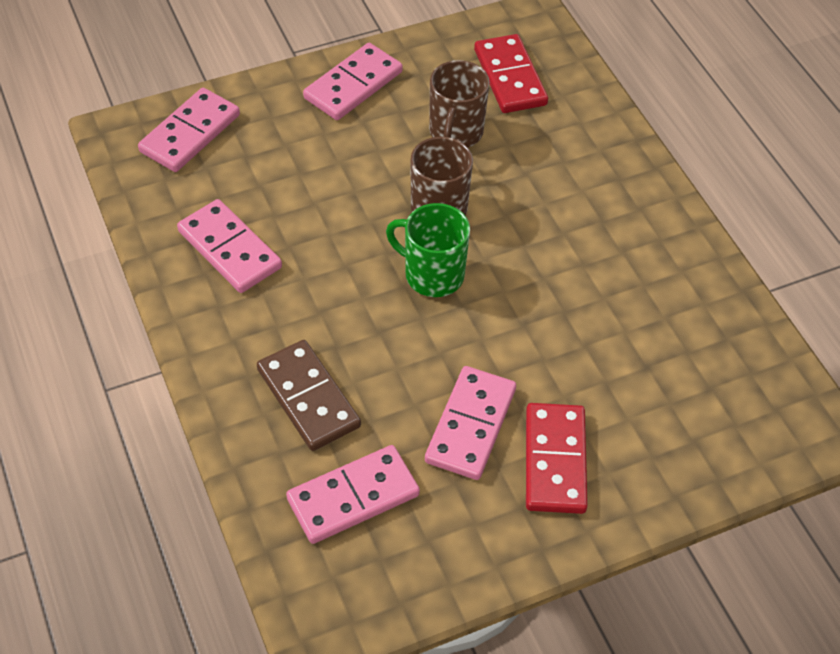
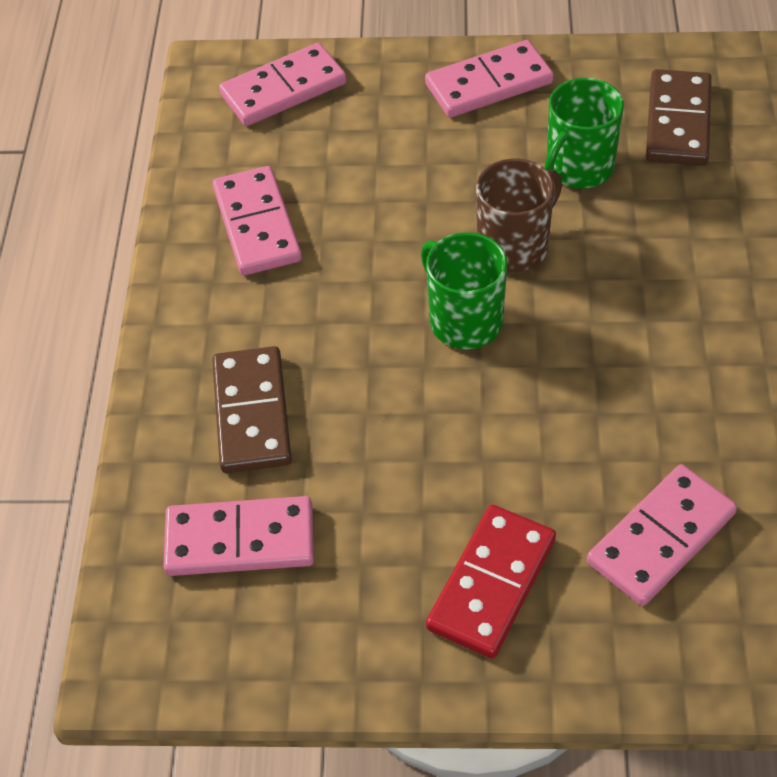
camera: 30 degrees right, 0 degrees up
pink domino [425,366,516,480] -> pink domino moved to [587,464,737,606]
brown mug [429,60,490,147] -> green mug [544,78,624,188]
red domino [474,34,548,113] -> brown domino [646,69,712,166]

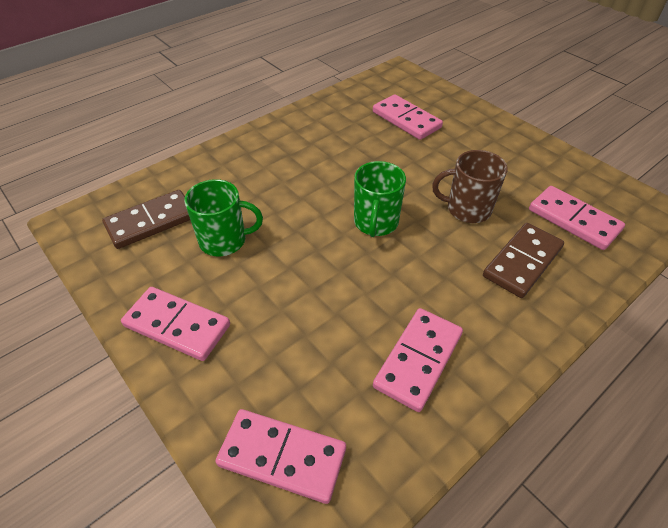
camera: 135 degrees left, 5 degrees down
red domino [426,505,556,659] -> none
brown mug [476,159,562,272] -> brown mug moved to [432,150,508,223]
pink domino [587,464,737,606] -> pink domino turned 45 degrees clockwise [373,94,443,140]

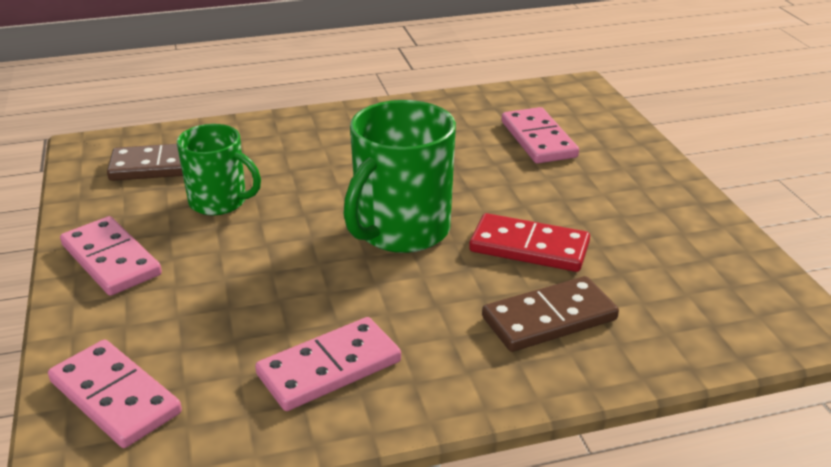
camera: 25 degrees right, 15 degrees down
green mug [354,161,406,237] -> green mug [344,100,456,253], size x1.57
brown mug [432,150,508,223] -> red domino [469,213,590,272]
pink domino [529,186,625,250] -> none

